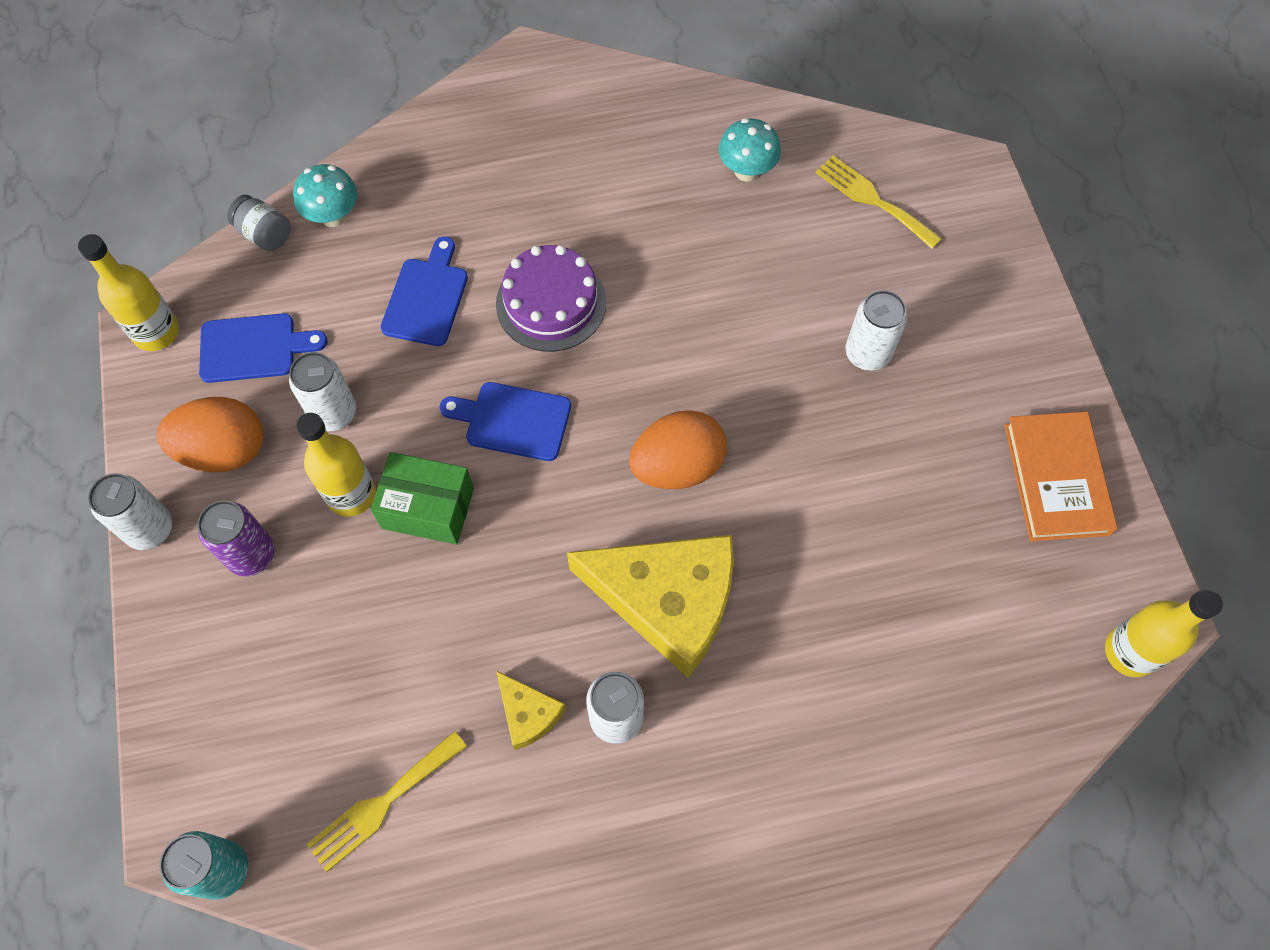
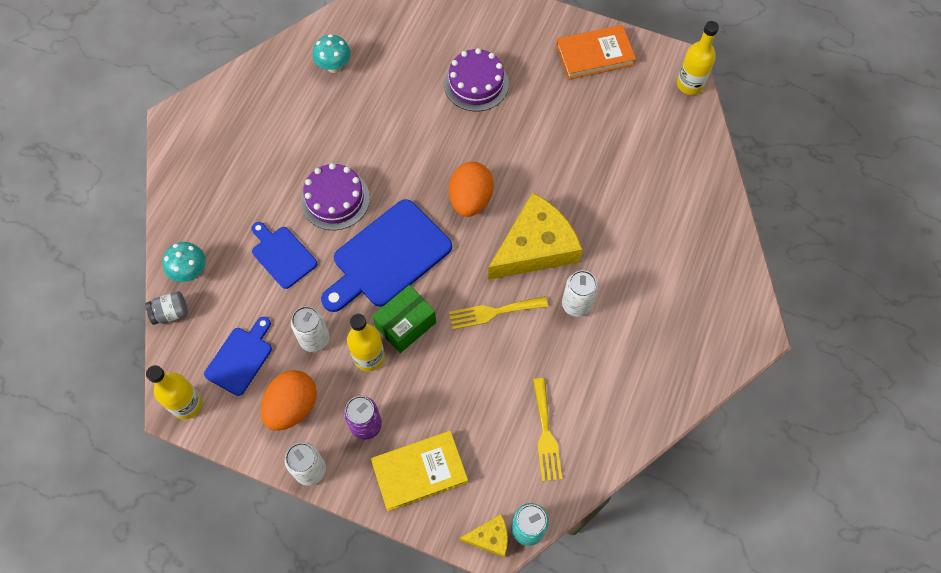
camera: 55 degrees left, 0 degrees up
blue cutting board [439,382,571,461] -> blue cutting board [321,199,452,312], size x1.76
yellow cheese [496,671,566,750] -> yellow cheese moved to [459,514,508,557]
yellow fork [815,155,942,249] -> yellow fork moved to [449,296,548,330]
white can [845,290,907,371] -> purple cake [444,48,509,111]
orange book [1004,411,1118,541] -> orange book turned 45 degrees counterclockwise [556,25,636,80]
none -> yellow book [371,431,468,511]

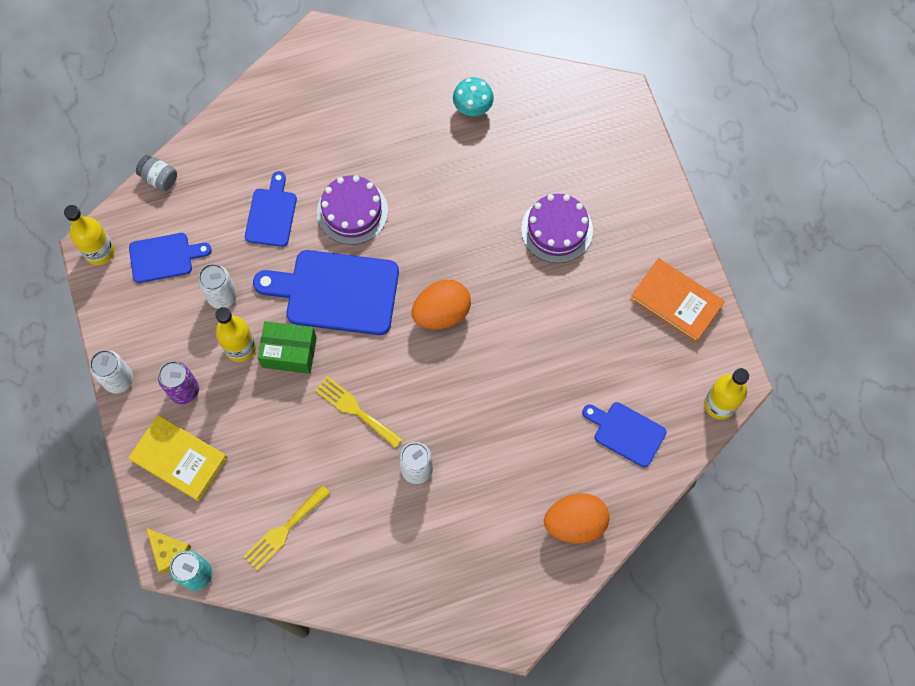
camera: 50 degrees right, 5 degrees up
turquoise mushroom [162,242,206,282] -> none
orange egg [261,370,317,431] -> orange egg moved to [544,493,610,544]
yellow cheese [488,193,583,280] -> none
none -> blue cutting board [582,402,667,467]

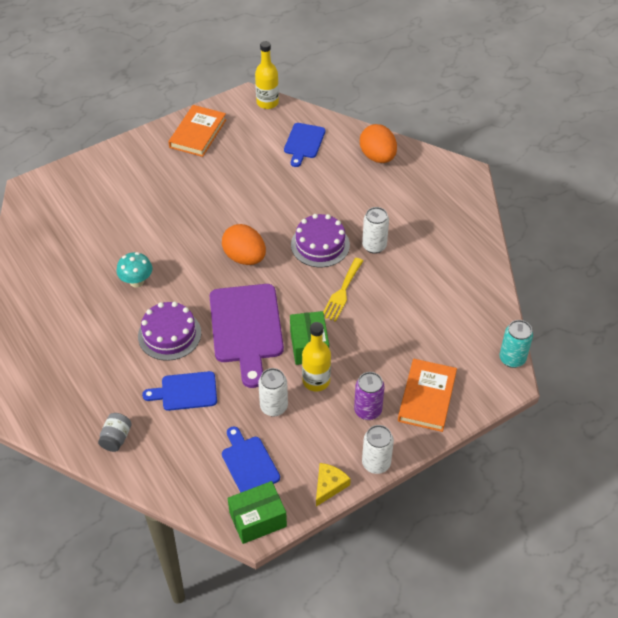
camera: 105 degrees left, 20 degrees down
yellow bottle [64,205,115,265] -> green box [228,481,287,544]
yellow book [128,415,227,502] -> orange book [398,359,457,432]
grey jar [136,155,177,191] -> grey jar moved to [98,413,132,452]
yellow cheese [146,528,192,574] -> yellow cheese moved to [316,463,351,507]
yellow fork [244,485,330,571] -> none
blue cutting board [253,250,399,335] -> purple cutting board [209,284,284,388]
turquoise mushroom [453,77,494,116] -> turquoise mushroom moved to [117,252,152,288]
purple cake [521,193,593,263] -> purple cake moved to [291,214,350,267]

